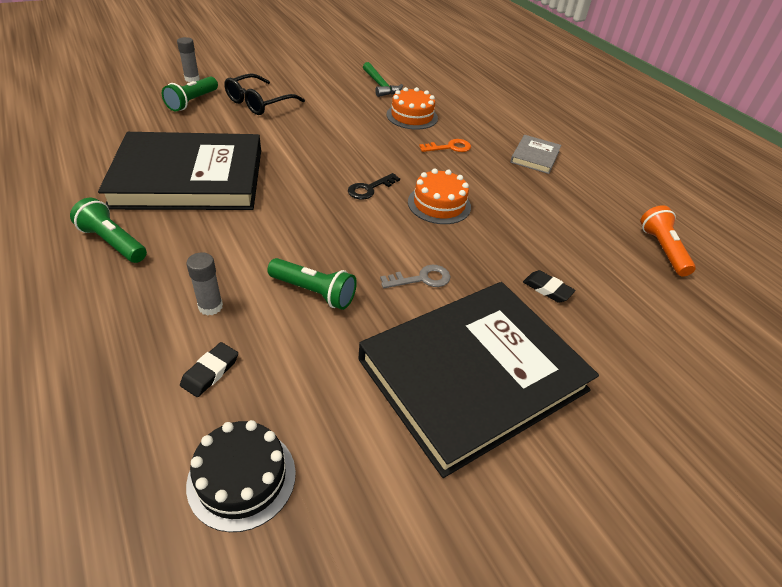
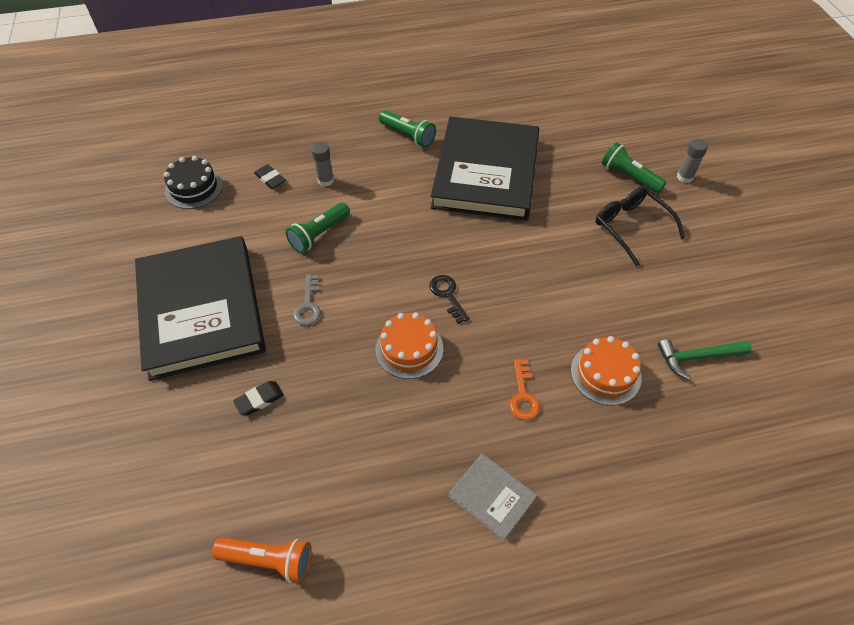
camera: 110 degrees right, 10 degrees up
green flashlight [70,198,147,263] -> green flashlight turned 75 degrees clockwise [379,110,436,148]

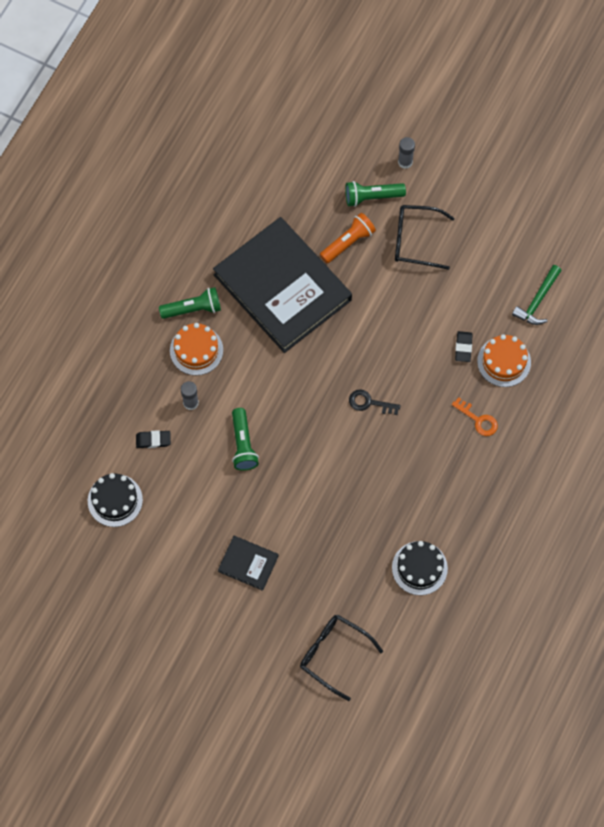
camera: 50 degrees left, 15 degrees up
black book [135,236,266,381] -> black book [218,536,279,591], size x0.42
orange flashlight [212,537,312,583] -> orange flashlight moved to [320,213,376,263]
black eraser [233,381,284,416] -> black eraser moved to [455,331,473,362]
grey key [293,274,321,325] -> none
orange cake [375,312,443,379] -> orange cake moved to [170,323,223,375]
grey book [448,453,538,541] -> none
none -> black glasses [300,614,383,701]
none -> black cake [392,541,448,595]

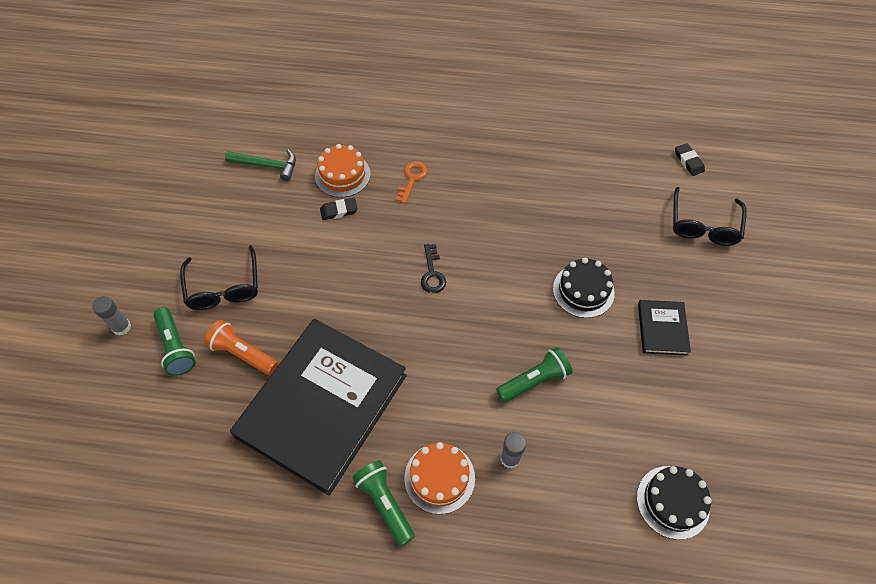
camera: 110 degrees left, 10 degrees down
black eraser [136,430,171,448] -> black eraser moved to [675,143,705,176]
black cake [392,541,448,595] -> black cake moved to [553,258,615,318]

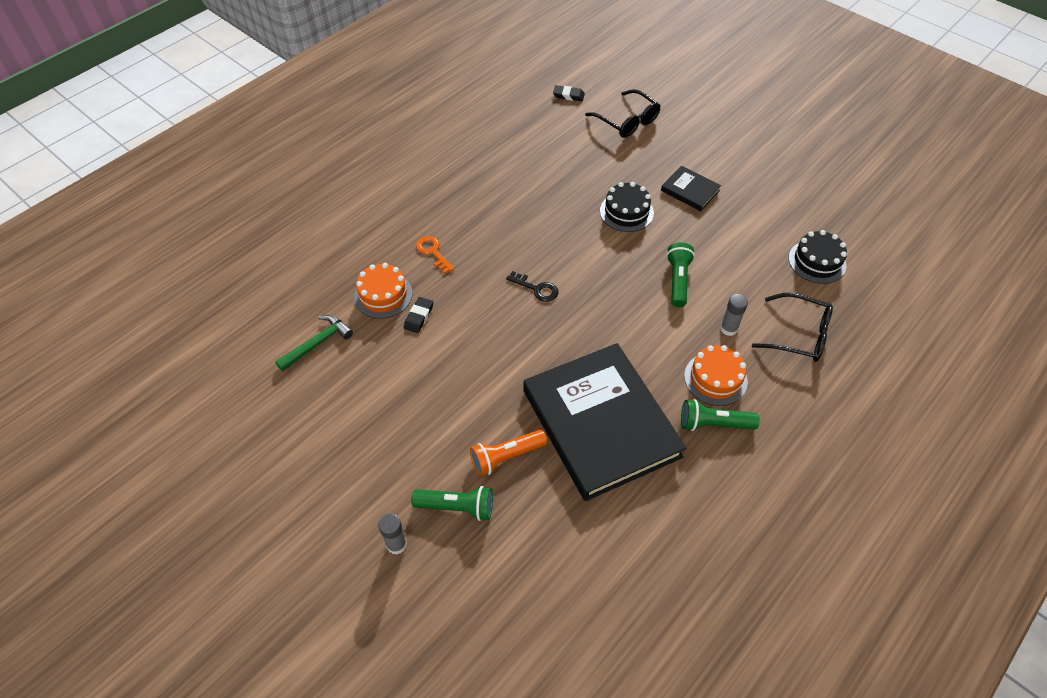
camera: 55 degrees left, 5 degrees down
black glasses [180,245,258,310] -> black glasses moved to [752,293,833,362]

